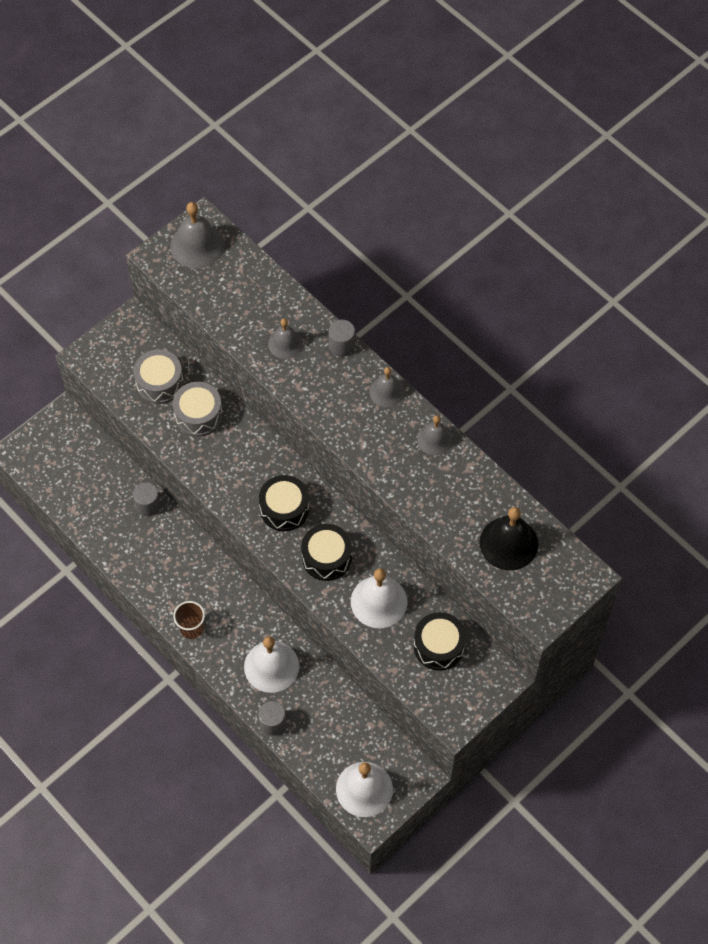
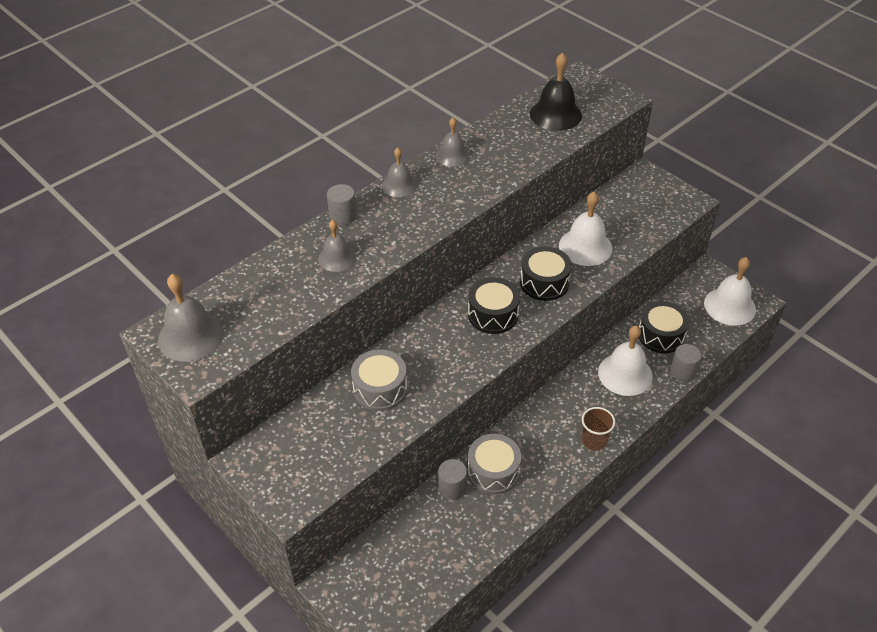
camera: 90 degrees left, 15 degrees down
grey drum [133,350,184,404] -> grey drum moved to [468,434,521,494]
black drum [414,612,466,671] -> black drum moved to [639,301,690,353]

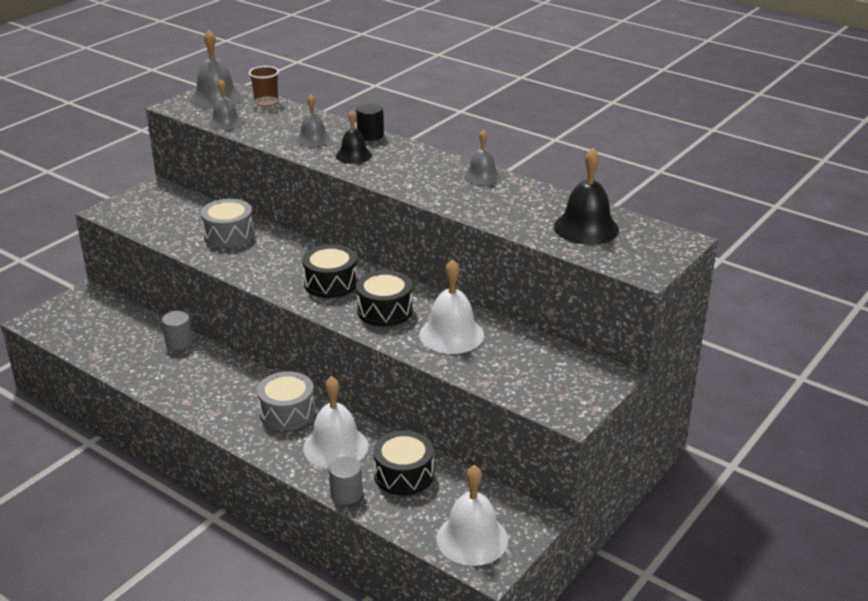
camera: 80 degrees right, 15 degrees down
grey cylinder [327,184,357,225] -> black cylinder [356,103,384,141]
grey bell [382,147,417,197] -> grey bell moved to [209,79,243,130]
grey drum [468,434,521,494] -> grey drum moved to [257,371,315,430]
brown cup [582,407,615,451] -> brown cup moved to [249,66,279,106]
none -> black bell [336,111,372,164]

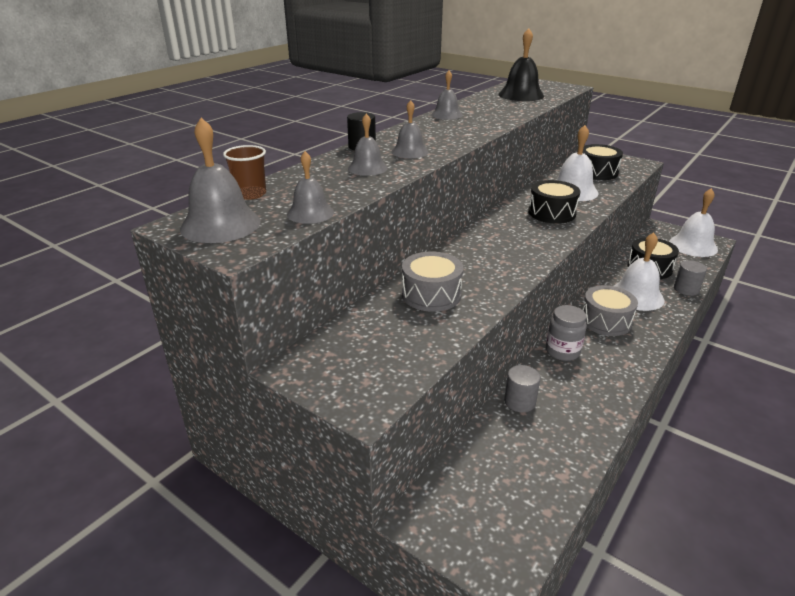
camera: 90 degrees left, 0 degrees up
black drum [302,244,358,298] -> black drum moved to [583,144,623,180]
black bell [336,111,372,164] -> grey bell [392,100,429,158]
none -> grey jar [546,305,587,361]

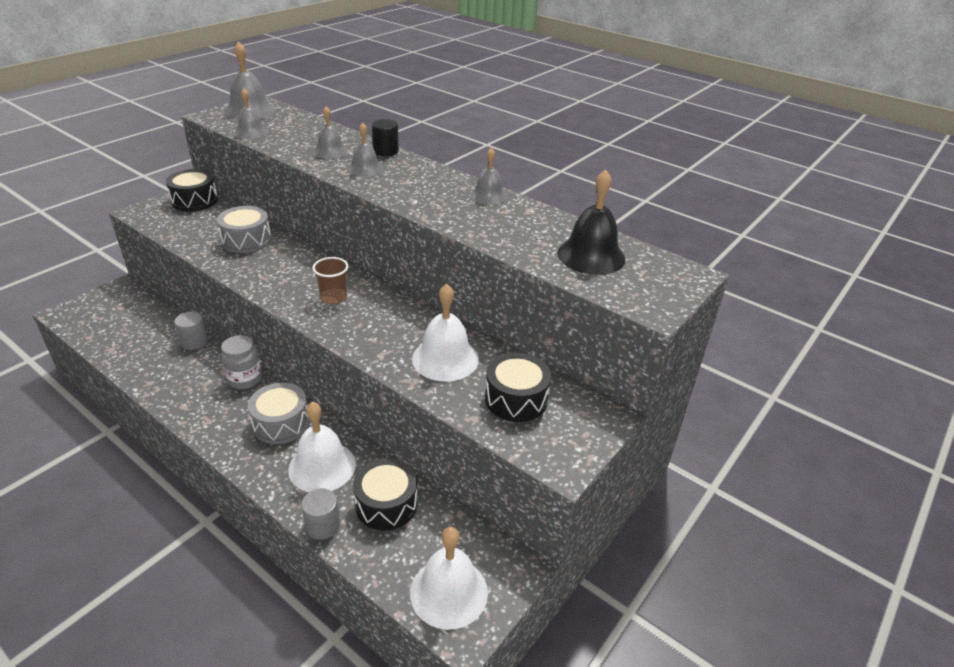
camera: 90 degrees right, 5 degrees up
brown cup [223,145,266,200] -> brown cup moved to [312,257,348,304]
black drum [528,180,580,224] -> black drum moved to [166,169,218,212]

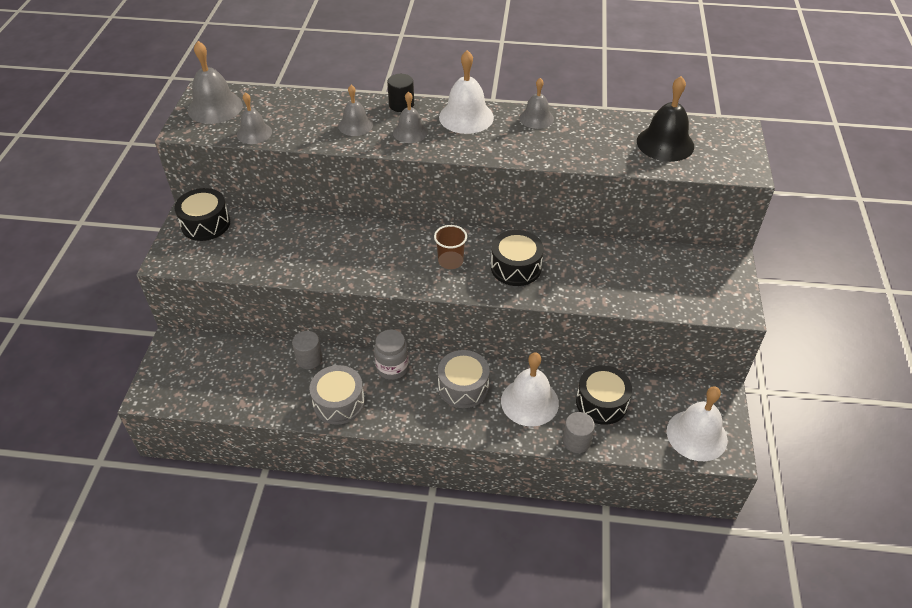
camera: 30 degrees left, 10 degrees up
grey drum [217,206,272,253] -> grey drum moved to [310,365,365,425]
white bell [412,284,479,382] -> white bell moved to [439,50,494,134]
black drum [485,353,551,422] -> black drum moved to [491,230,544,286]

